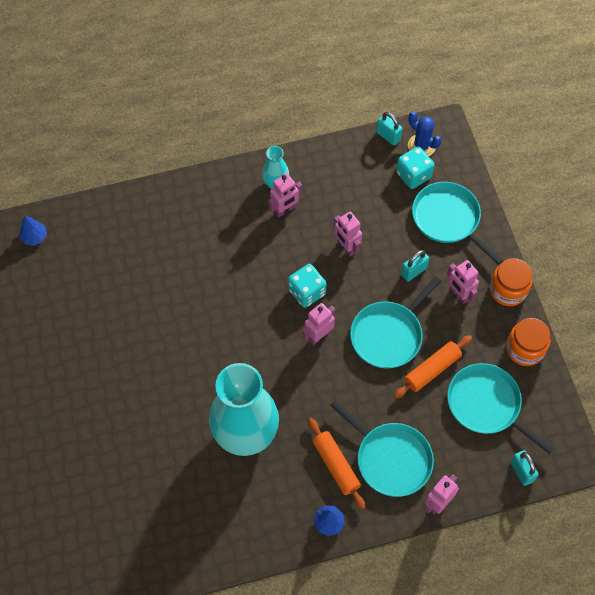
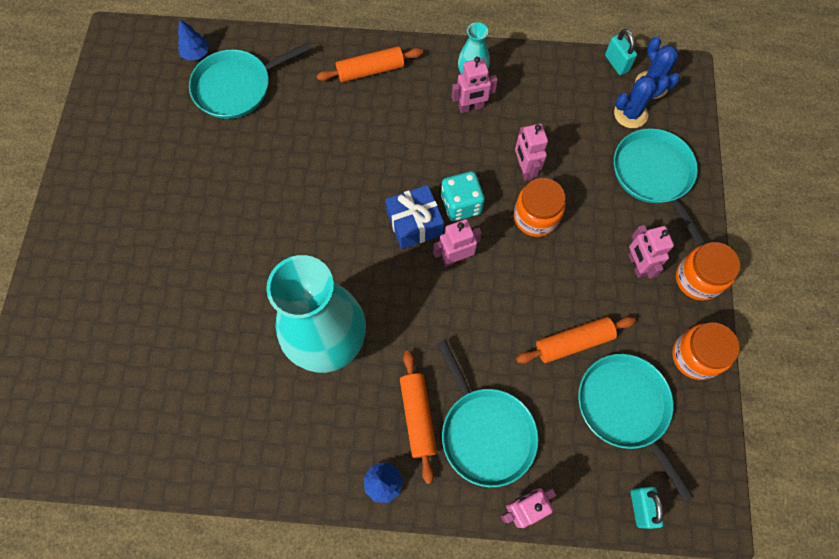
camera: 20 degrees right, 5 degrees up
turquoise pan [350,276,441,369] -> turquoise pan moved to [189,42,311,119]
turquoise dice [396,146,434,189] -> blue cactus [614,76,669,128]
turquoise padlock [401,250,429,282] -> none
none -> orange rolling pin [316,46,423,82]
none -> blue gift [385,185,444,249]
none -> orange jar [514,178,566,237]

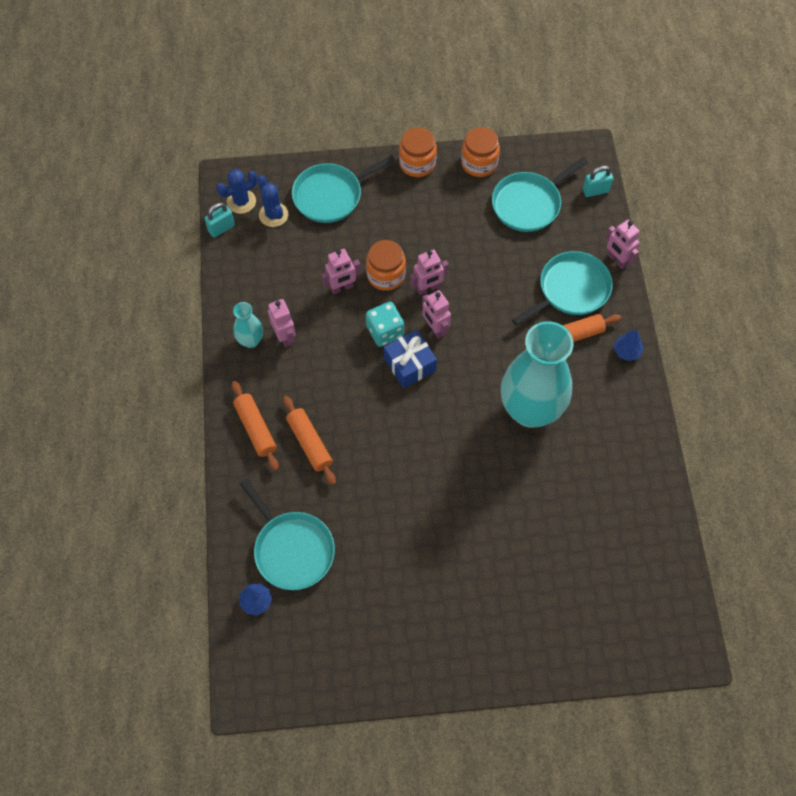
camera: 100 degrees left, 5 degrees down
orange rolling pin [516,317,636,364] -> orange rolling pin moved to [283,396,336,485]
pink robot [628,225,674,279] -> pink robot moved to [410,249,449,295]

